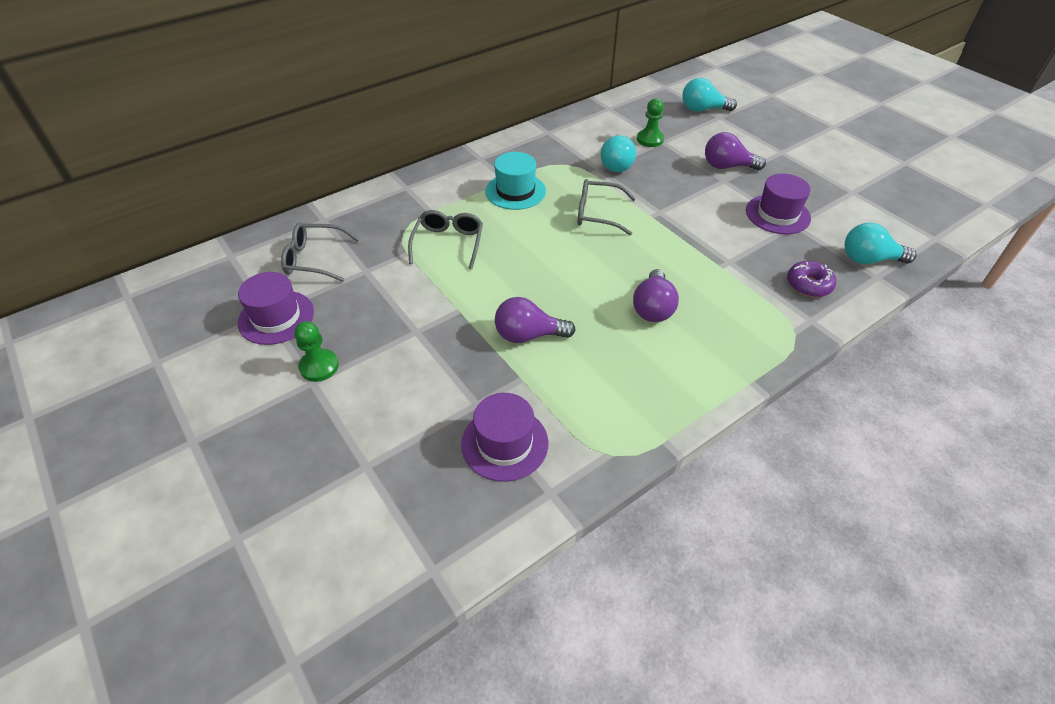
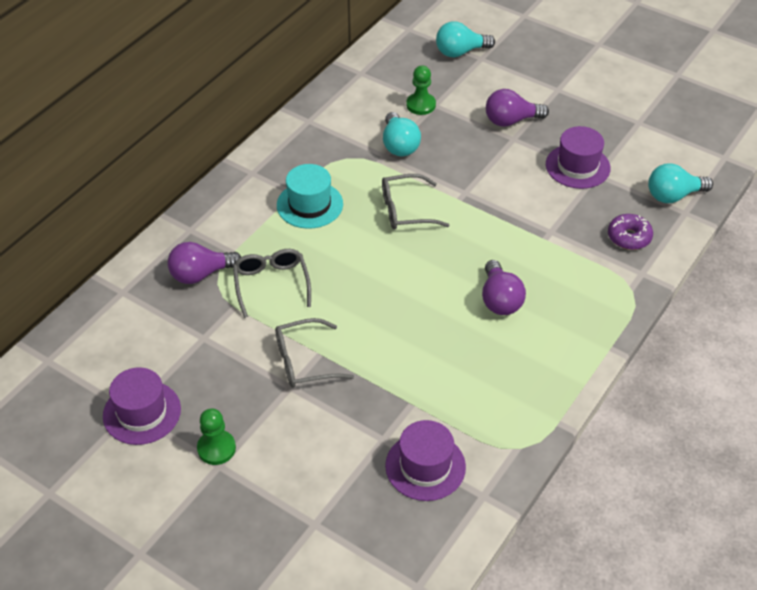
camera: 20 degrees left, 0 degrees up
grey glasses [281,222,359,282] -> grey glasses moved to [275,318,354,388]
purple light bulb [495,297,576,343] -> purple light bulb moved to [167,242,241,284]

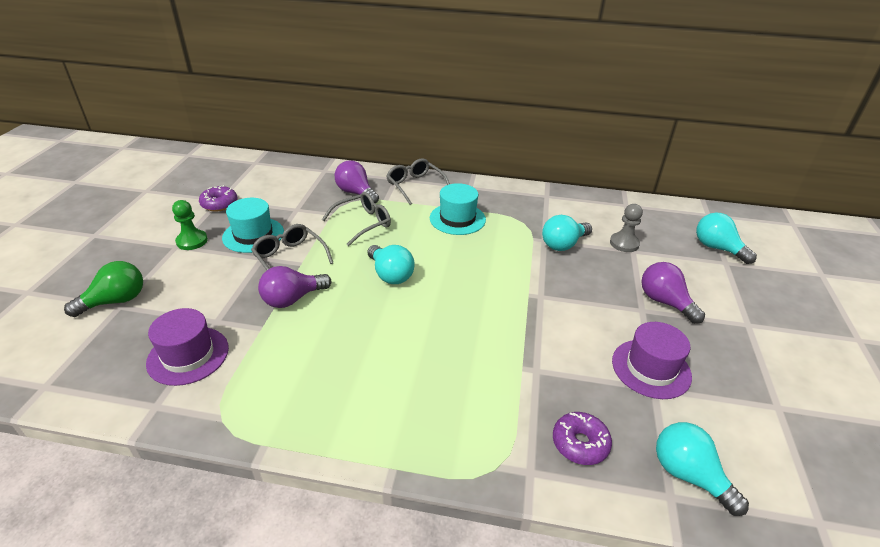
camera: 65 degrees right, 10 degrees down
purple hat [103,367,181,445] -> purple donut [199,185,237,211]
grey glasses [382,174,449,230] -> grey glasses moved to [386,158,450,205]
green pawn [406,66,436,115] -> grey pawn [610,204,643,252]
purple light bulb [482,260,526,315] -> purple light bulb moved to [258,266,331,308]
none -> green light bulb [64,261,143,317]
none -> turquoise hat [222,198,284,253]
none -> turquoise light bulb [367,245,415,284]

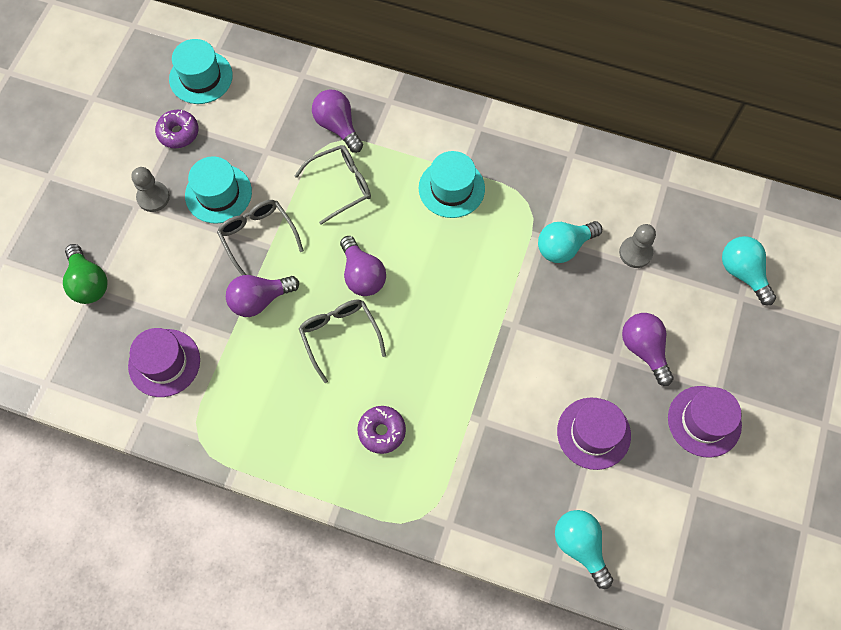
camera: 10 degrees right, 30 degrees up
green light bulb [64,261,143,317] -> green light bulb turned 90 degrees clockwise [63,244,108,304]
green pawn [172,200,208,250] -> grey pawn [131,167,170,212]
turquoise light bulb [367,245,415,284] -> purple light bulb [340,236,386,296]
grey glasses [386,158,450,205] -> grey glasses moved to [299,299,386,383]
purple donut [553,412,612,465] -> purple donut moved to [357,406,406,454]
none -> turquoise hat [169,39,233,104]
none -> purple hat [668,386,742,458]

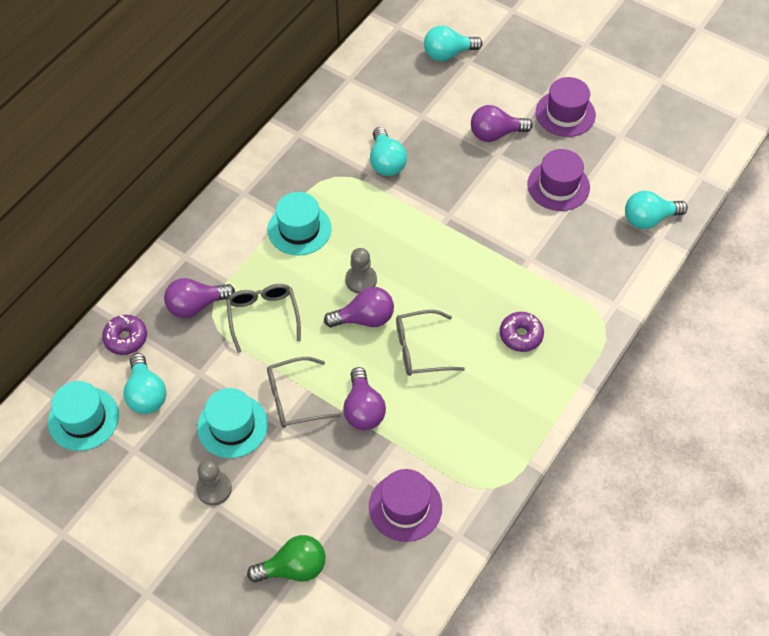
camera: 75 degrees left, 10 degrees down
purple donut [155,109,199,148] -> purple donut moved to [102,315,147,355]
grey pawn [619,224,656,268] -> grey pawn moved to [345,248,377,294]
none -> turquoise light bulb [123,353,167,414]

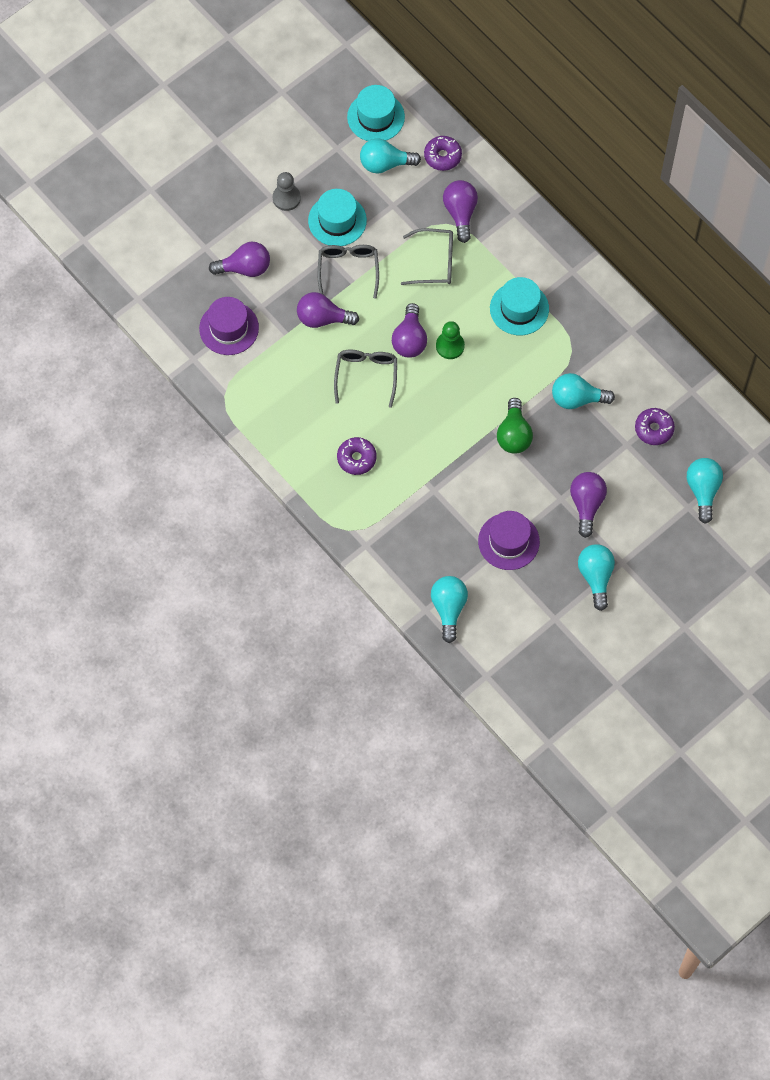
camera: 105 degrees right, 10 degrees up
green light bulb [247,535,325,582] -> green light bulb moved to [497,398,533,454]
grey pawn [345,248,377,294] -> green pawn [436,321,465,359]
purple hat [536,77,596,137] -> turquoise light bulb [578,544,615,611]
none -> purple light bulb [209,242,270,277]
none -> purple donut [635,408,675,445]

